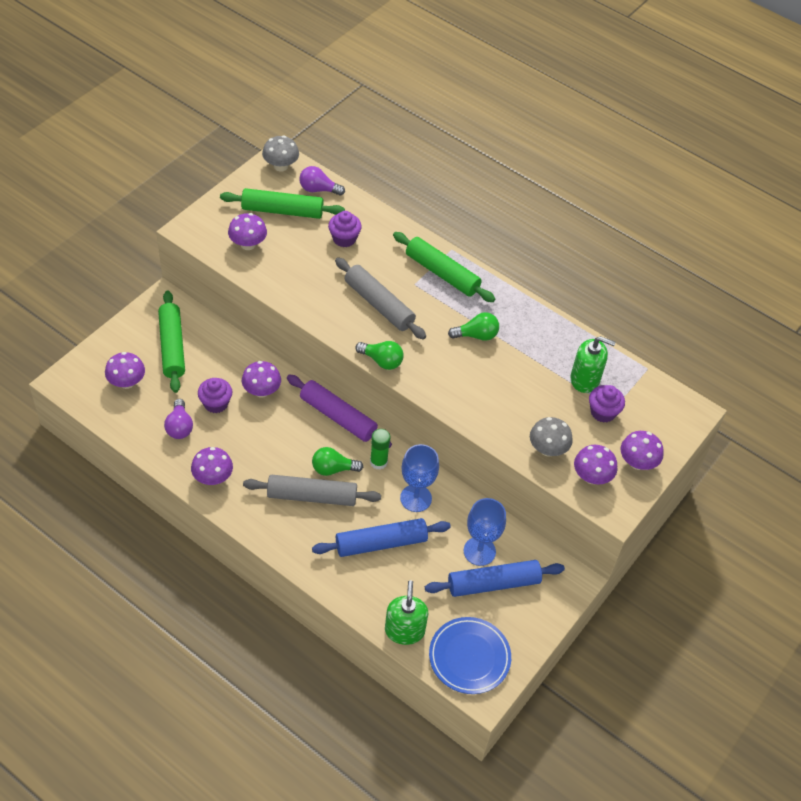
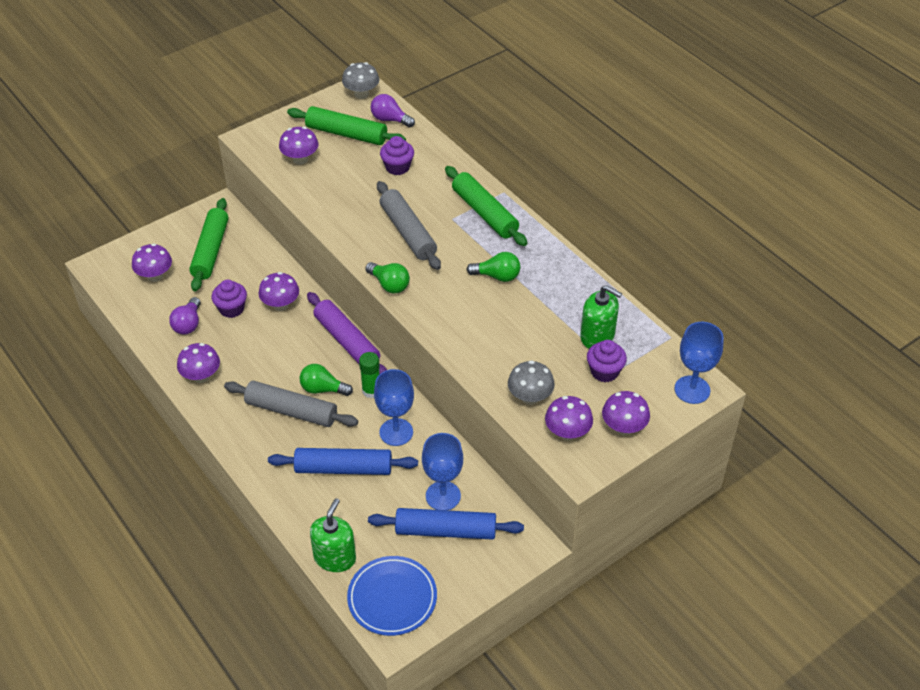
camera: 20 degrees right, 5 degrees down
none -> blue goblet [674,322,723,404]

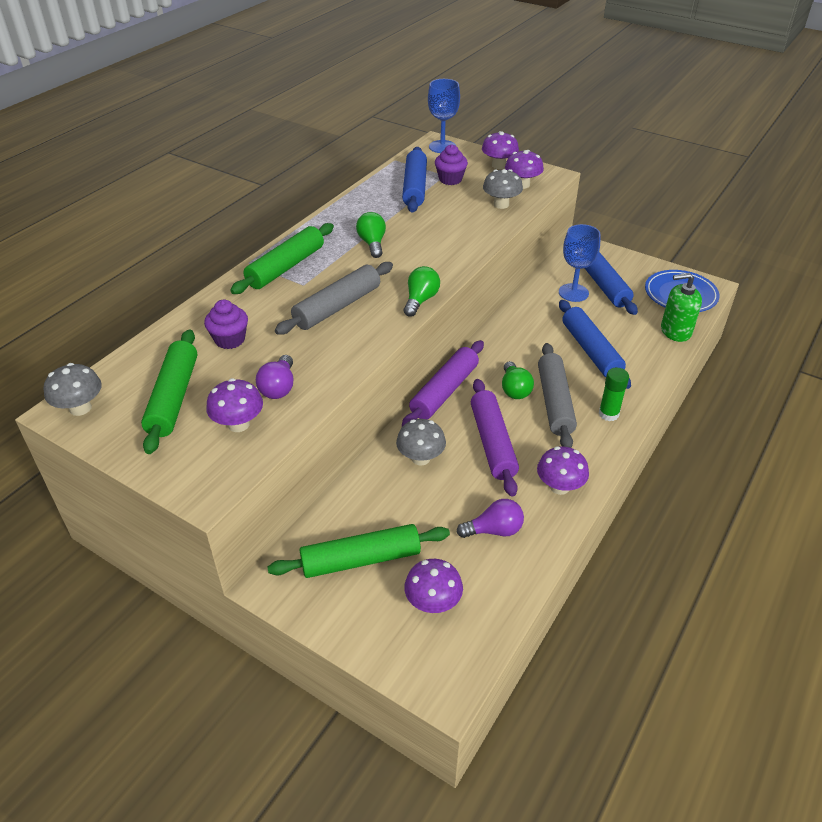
camera: 110 degrees left, 5 degrees down
purple cupcake [211,280,247,318] -> none
purple mushroom [258,272,299,311] -> grey mushroom [396,419,446,465]
green glue stick [359,352,380,398] -> green glue stick moved to [598,368,629,421]
purple light bulb [371,94,415,128] -> purple light bulb moved to [256,355,293,399]
blue goblet [374,369,414,446] -> none
green soap dispenser [580,285,622,349] -> blue rolling pin [402,147,427,213]
none -> purple rolling pin [471,379,519,497]

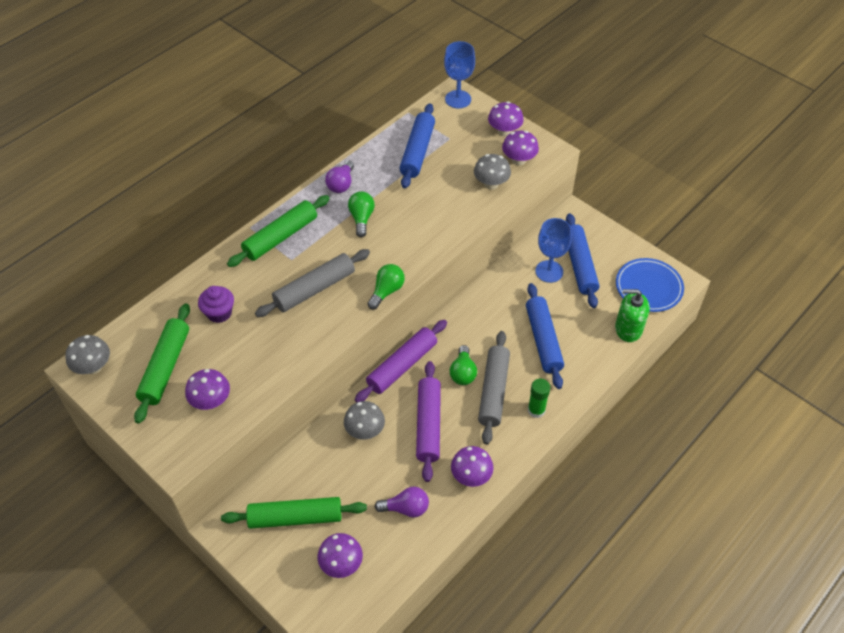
camera: 10 degrees right, 10 degrees up
purple light bulb [256,355,293,399] -> purple light bulb moved to [325,161,354,193]
purple cupcake [435,144,468,185] -> none

